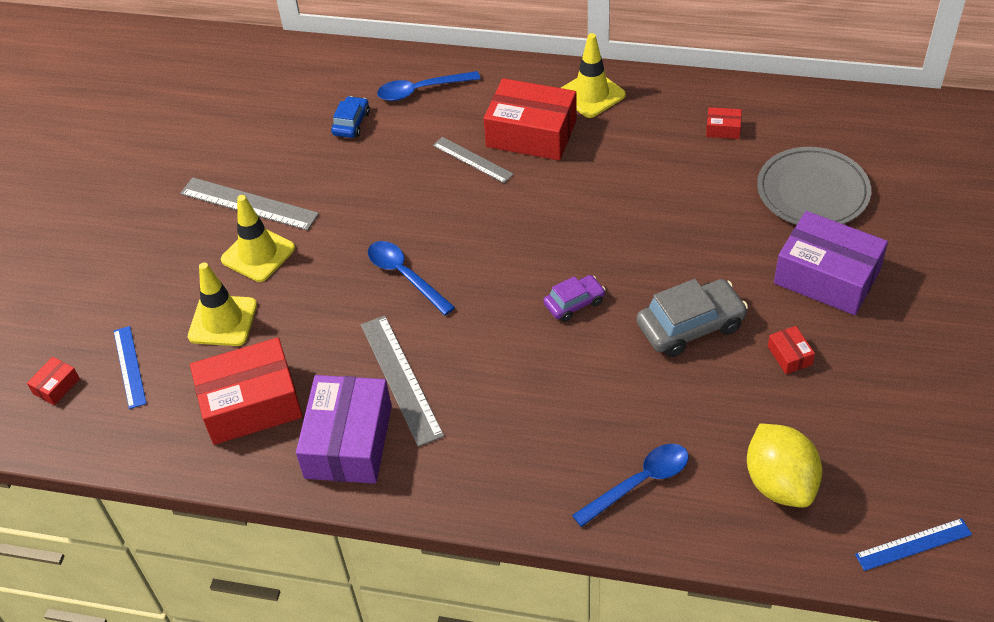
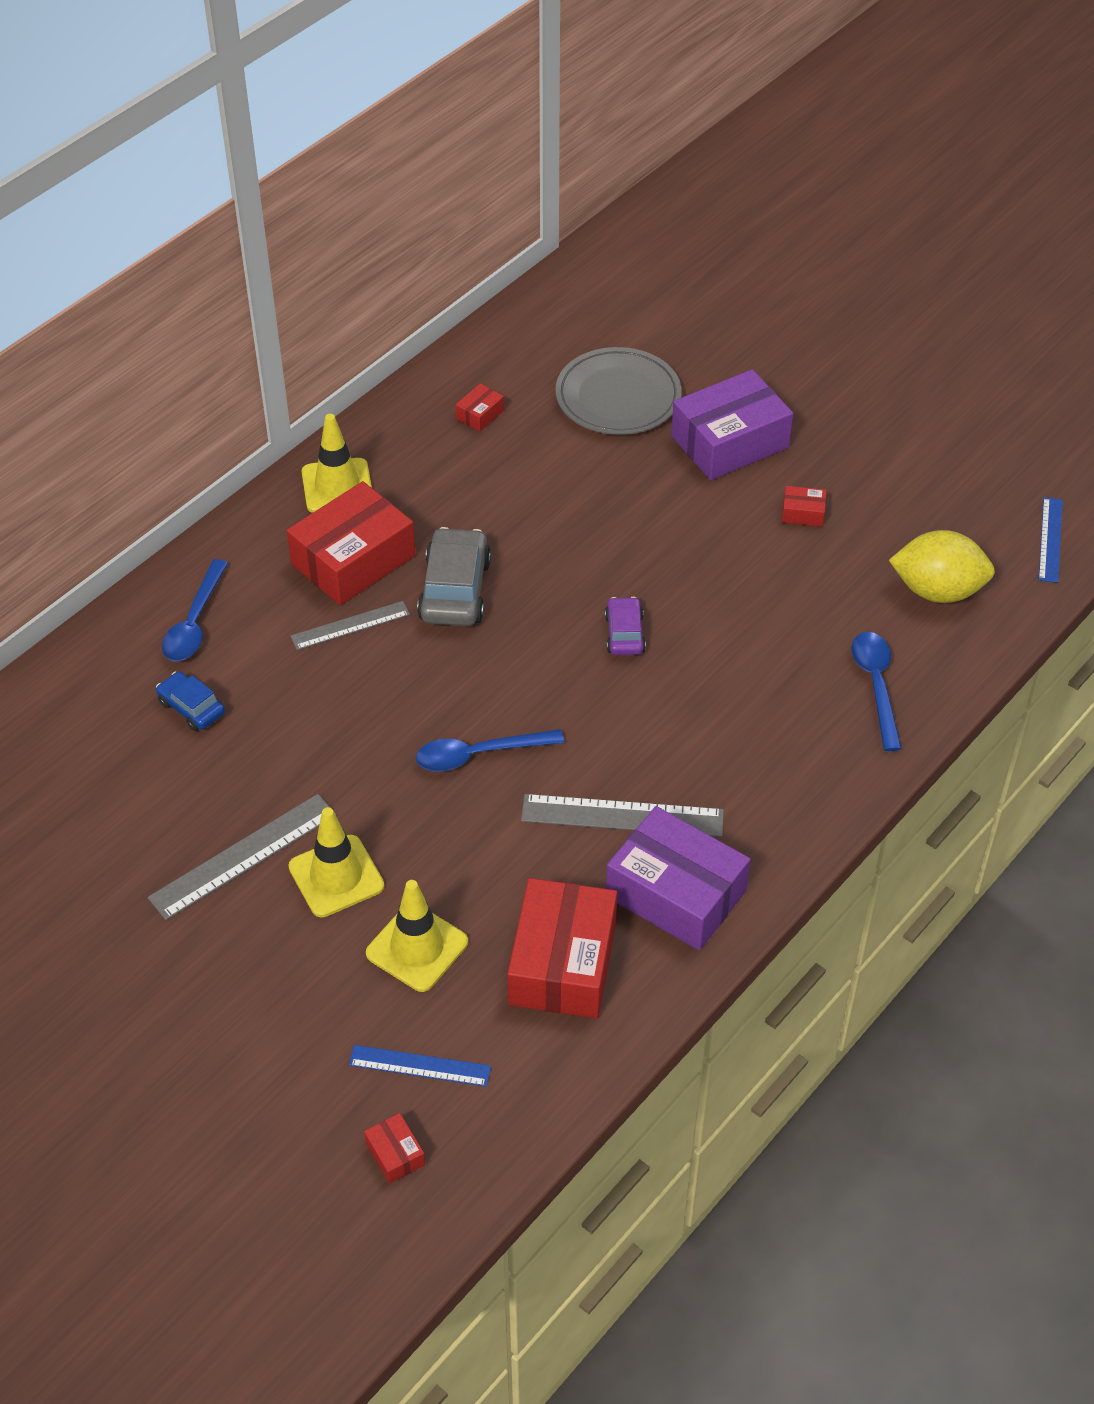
camera: 65 degrees left, 0 degrees up
grey car [637,279,748,357] -> grey car moved to [417,527,491,626]

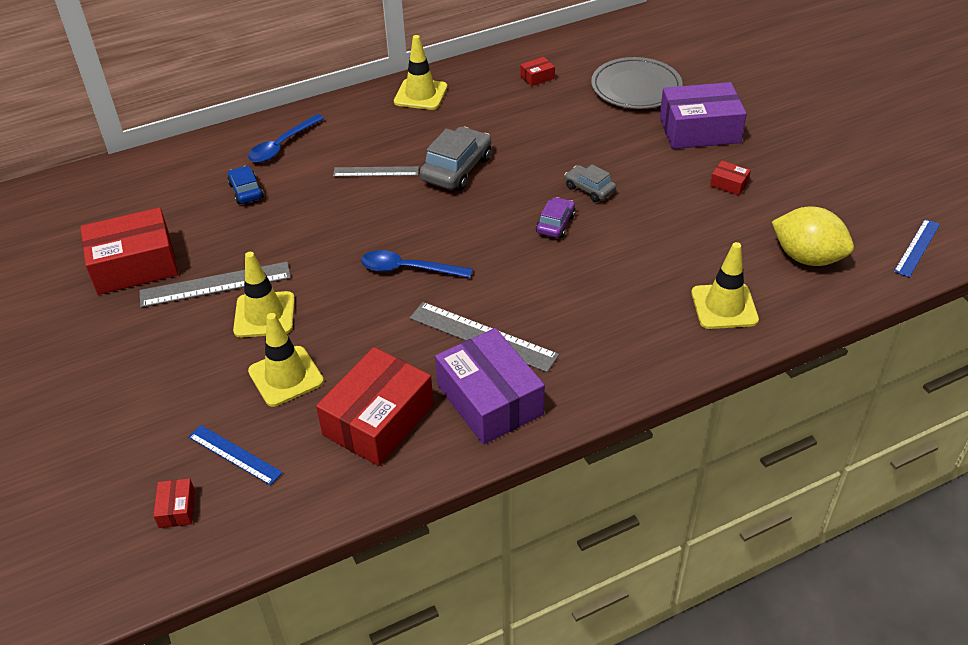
camera: 25 degrees right, 5 degrees down
red box [287,481,415,605] -> red box moved to [80,207,178,295]
blue spoon [852,632,902,751] -> yellow traffic cone [691,242,759,329]
none -> grey car [565,165,616,202]

